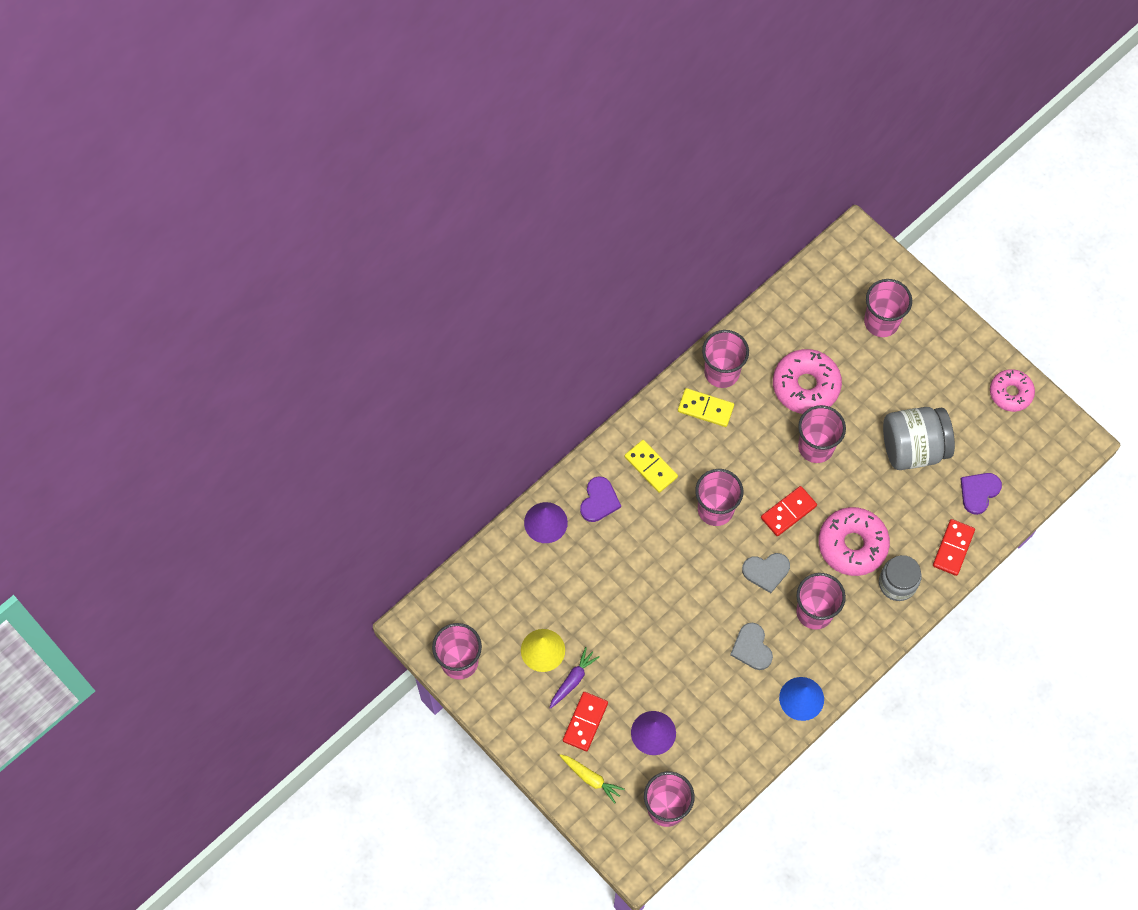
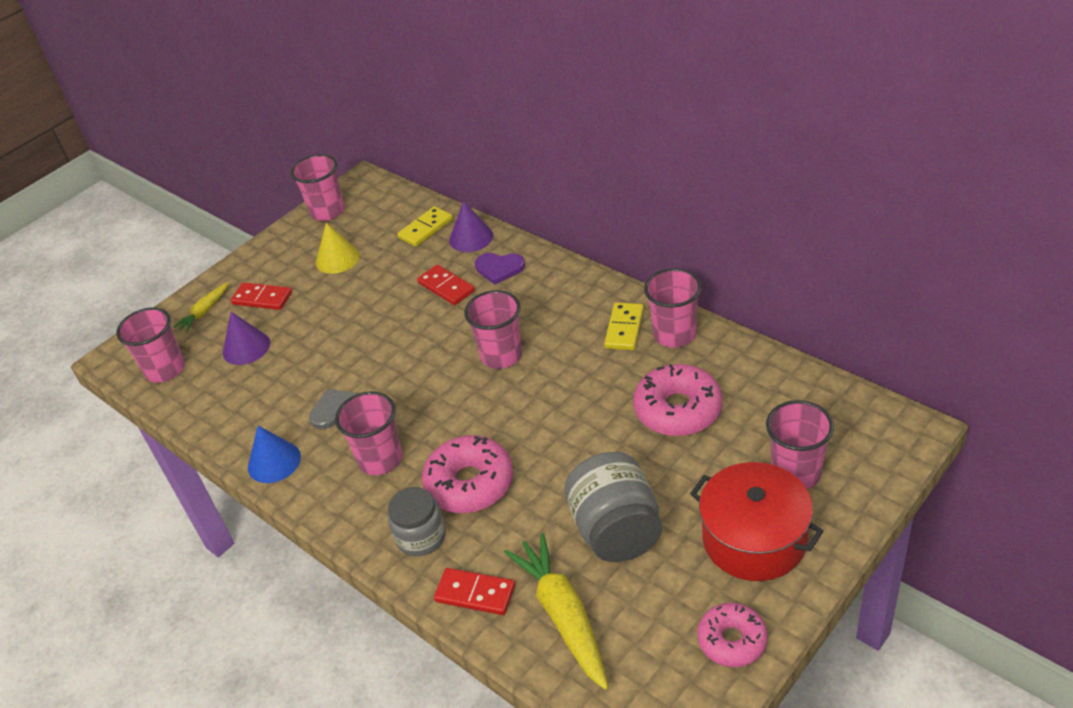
camera: 90 degrees right, 25 degrees down
purple carrot [550,647,599,709] -> none
yellow domino [625,440,678,493] -> yellow domino moved to [397,206,453,247]
grey heart [742,553,790,593] -> none
red domino [761,486,817,536] -> red domino moved to [417,265,475,305]
pink cup [798,405,846,463] -> none
purple heart [961,473,1002,515] -> yellow carrot [504,533,608,690]
none -> red pot [690,462,824,581]

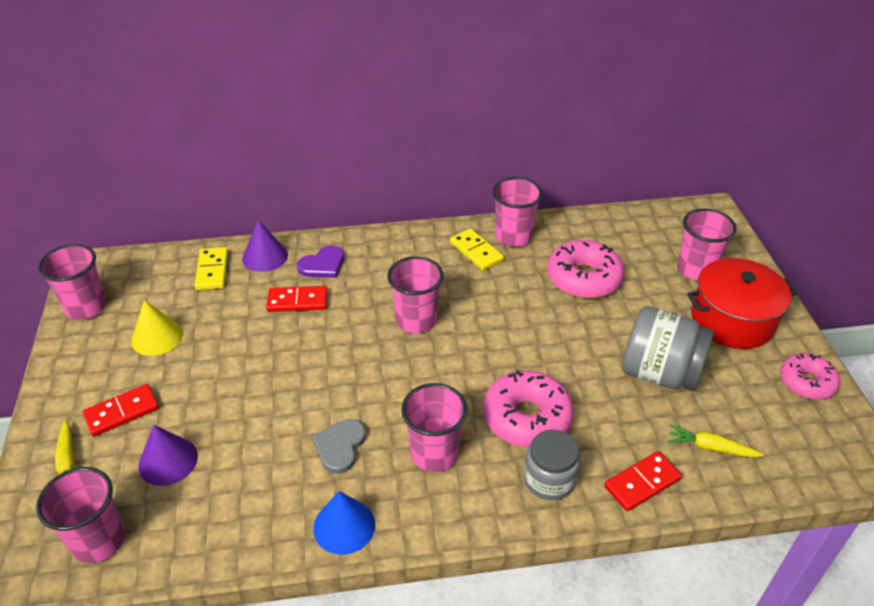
camera: 55 degrees left, 0 degrees up
yellow carrot [504,533,608,690] -> yellow carrot [668,425,764,458], size x0.54

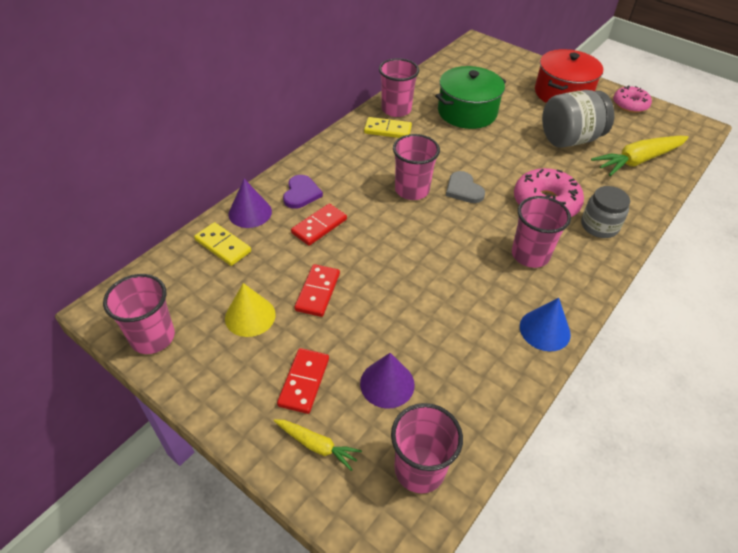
camera: 45 degrees left, 5 degrees up
grey heart [312,419,366,474] -> grey heart moved to [446,171,485,203]
pink donut [547,240,624,298] -> green pot [435,66,506,129]
red domino [604,451,682,512] -> red domino moved to [294,264,340,317]
yellow carrot [668,425,764,458] -> yellow carrot [591,136,689,176], size x1.86
pink cup [677,209,737,281] -> none

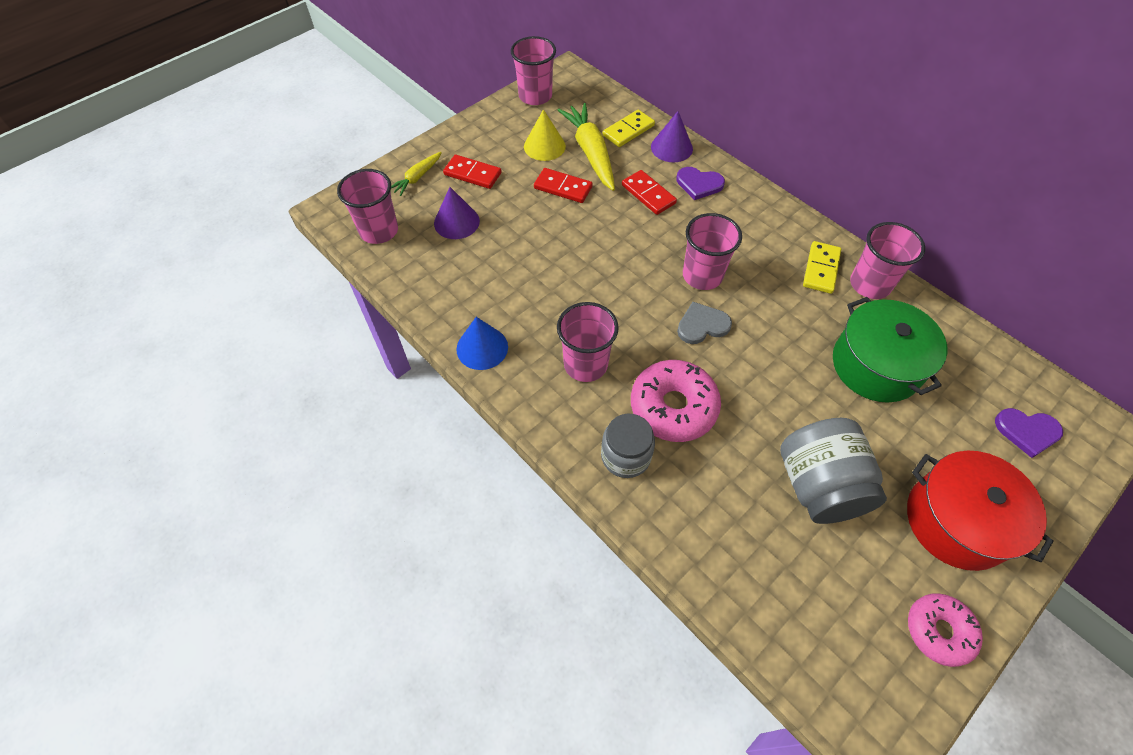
camera: 100 degrees right, 10 degrees up
yellow carrot [591,136,689,176] -> yellow carrot moved to [558,103,615,191]
none -> purple heart [995,408,1063,458]

